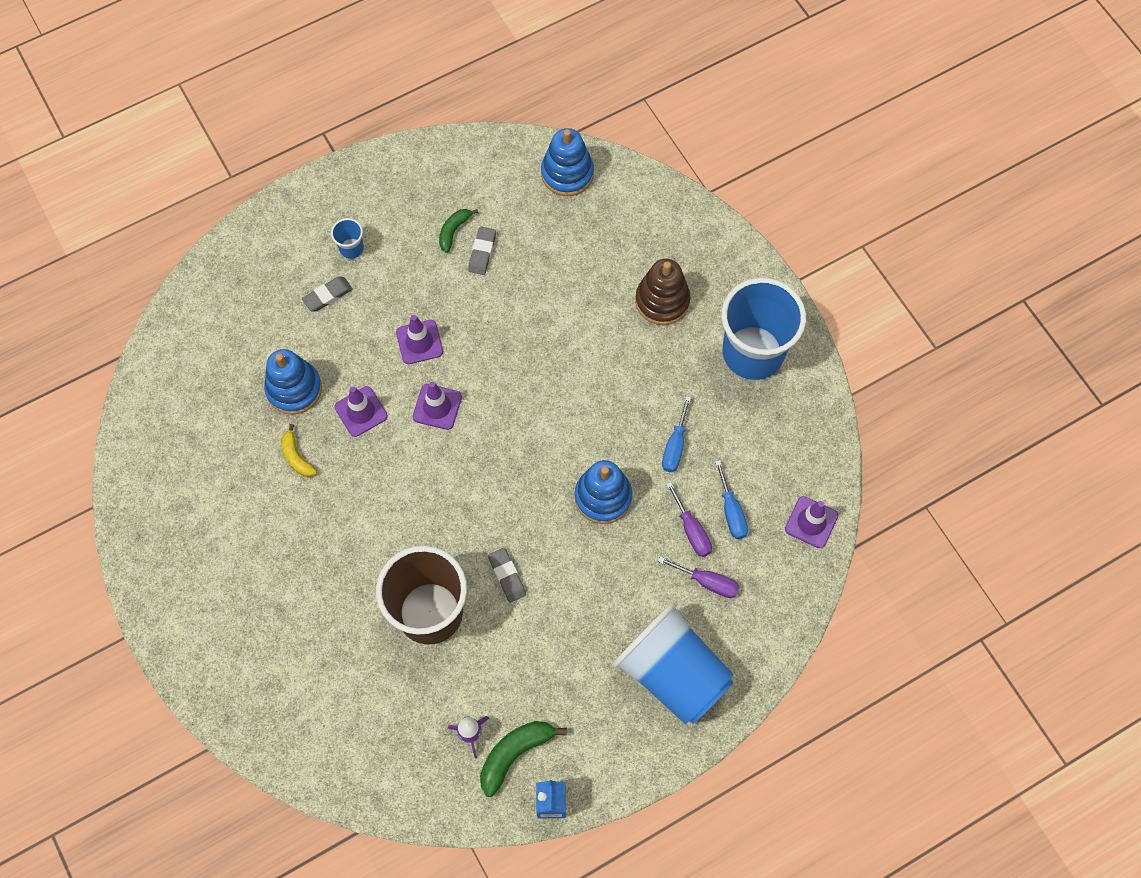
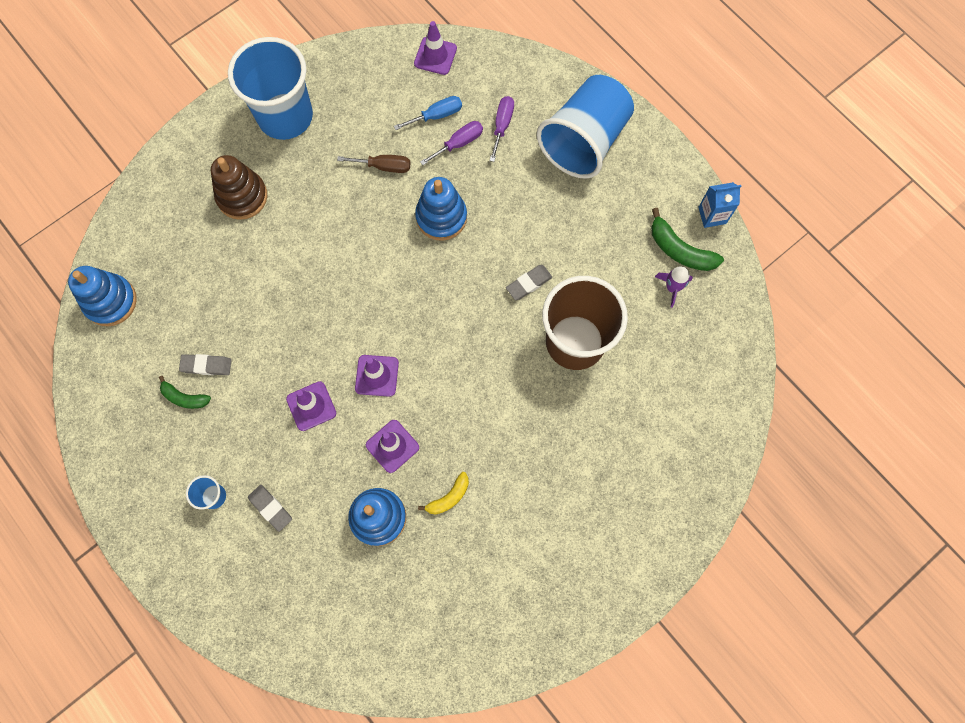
camera: 100 degrees left, 5 degrees up
blue screwdriver [662,396,691,472] -> brown screwdriver [337,155,410,173]

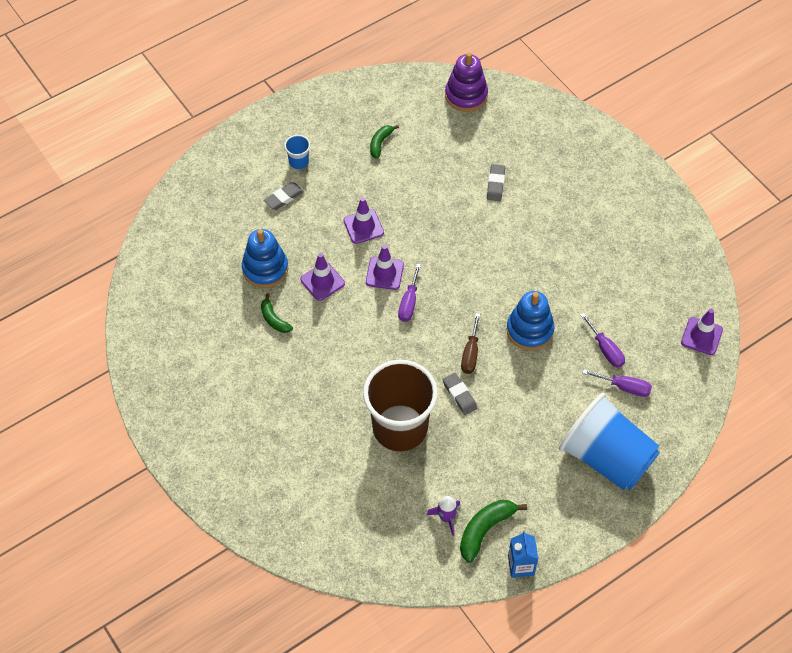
camera: 95 degrees right, 15 degrees down
blue stacking toy [68,266,137,326] -> purple stacking toy [445,52,488,112]
grey eraser [179,354,232,375] -> grey eraser moved to [487,164,505,201]
brown stacking toy [211,155,267,220] -> none
blue cup [228,37,313,140] -> none
brown screwdriver [337,155,410,173] -> brown screwdriver moved to [461,313,480,374]
blue screwdriver [394,96,462,130] -> none
yellow banana [418,472,469,514] -> green banana [261,294,293,333]
none -> purple screwdriver [398,264,421,322]

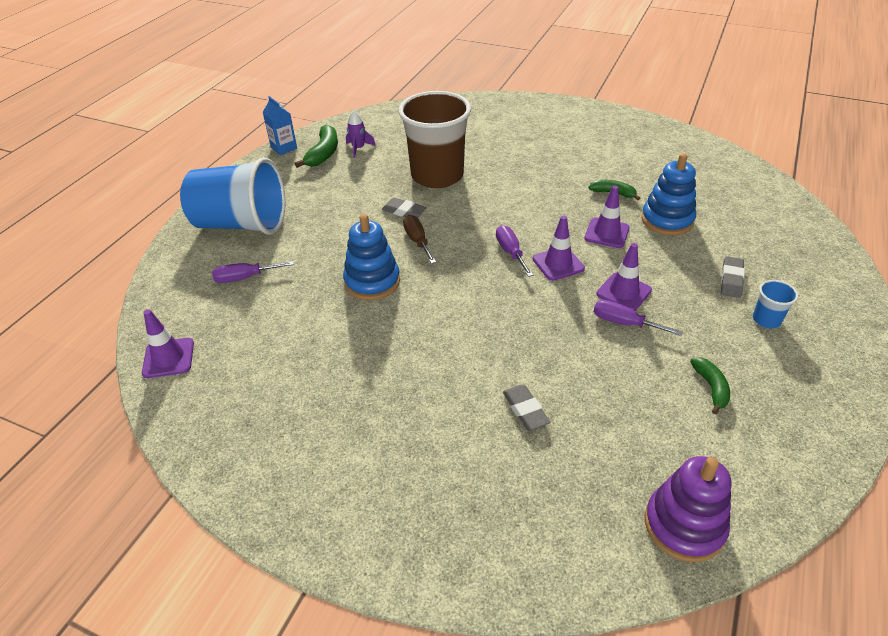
camera: 150 degrees right, 15 degrees down
purple screwdriver [580,313,625,368] -> purple screwdriver moved to [594,300,683,336]

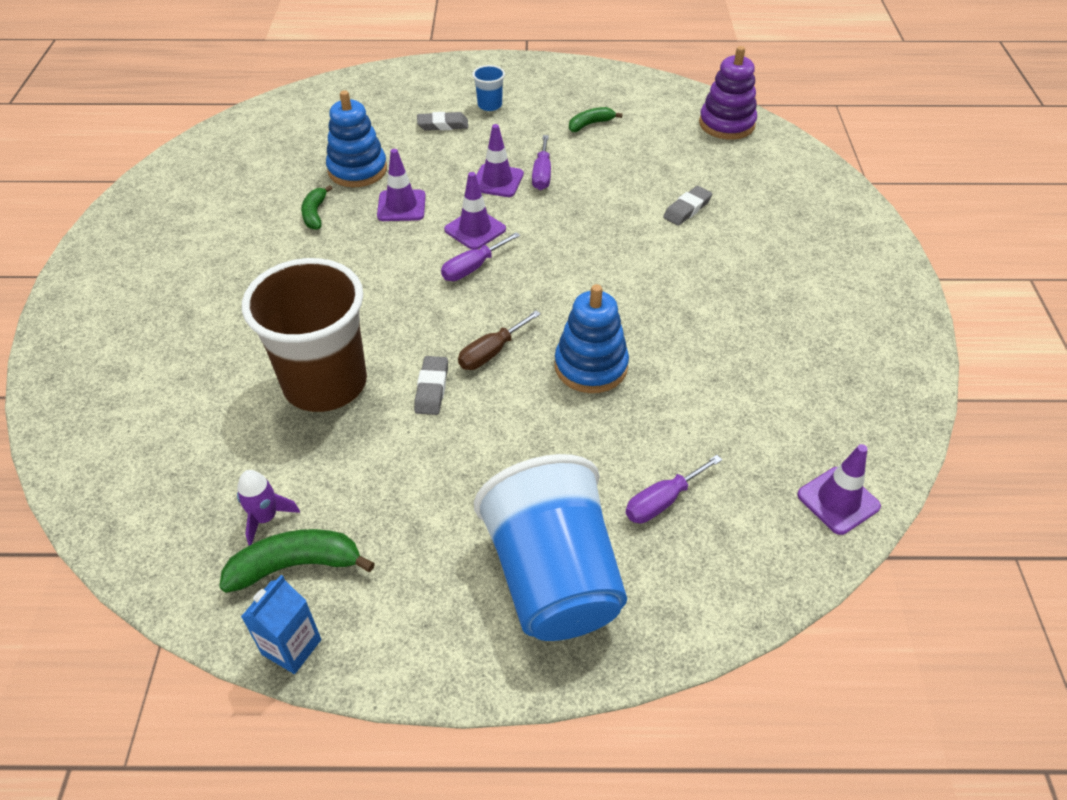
camera: 115 degrees left, 5 degrees up
purple screwdriver [212,261,294,283] -> purple screwdriver turned 90 degrees clockwise [626,455,722,523]

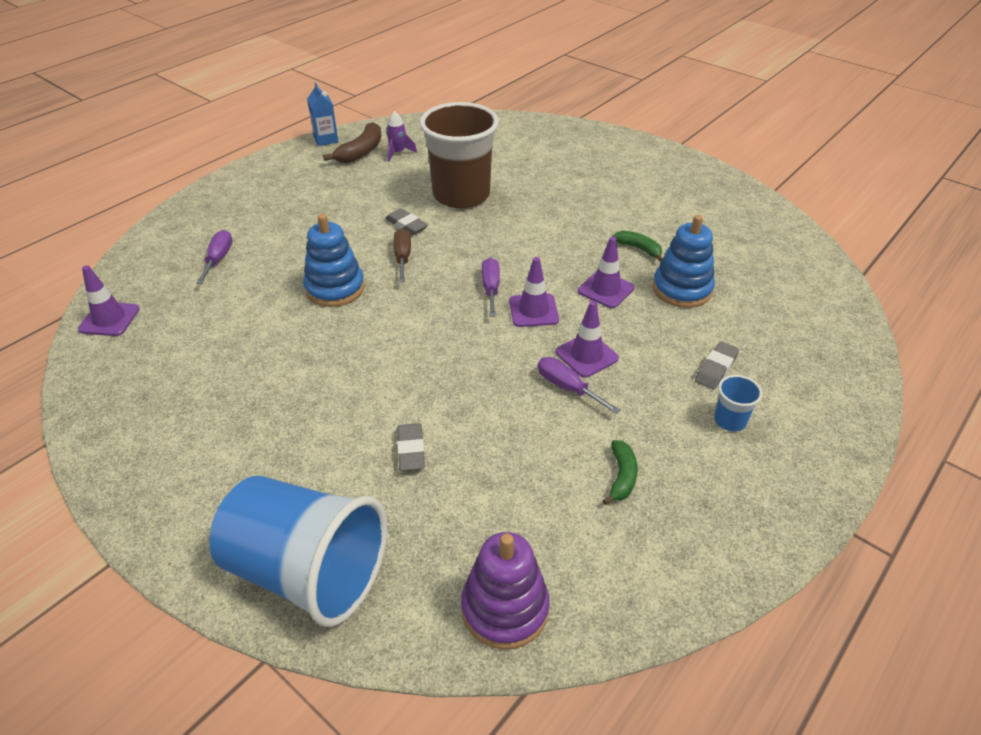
camera: 130 degrees right, 5 degrees down
green banana [219,529,375,593] -> brown banana [323,122,381,163]
blue cup [474,454,627,641] -> blue cup moved to [210,476,388,627]

